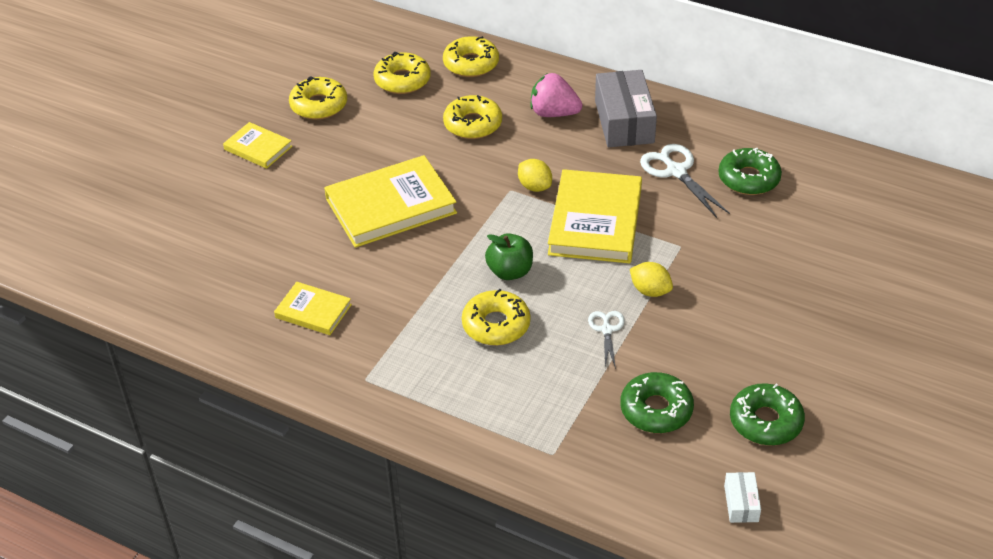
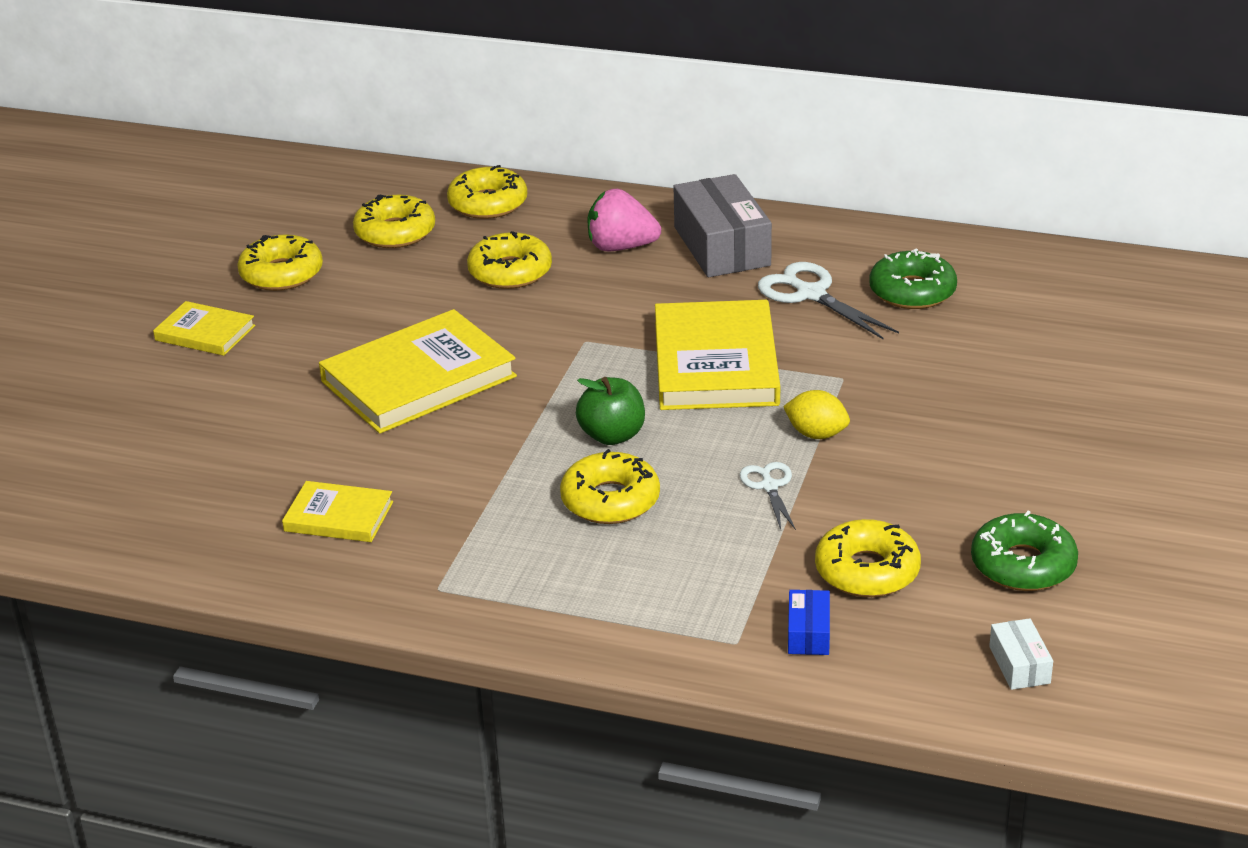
camera: 10 degrees left, 10 degrees down
yellow lemon [518,159,552,192] -> none
green donut [621,372,694,433] -> yellow donut [815,519,921,597]
none -> blue box [788,590,830,655]

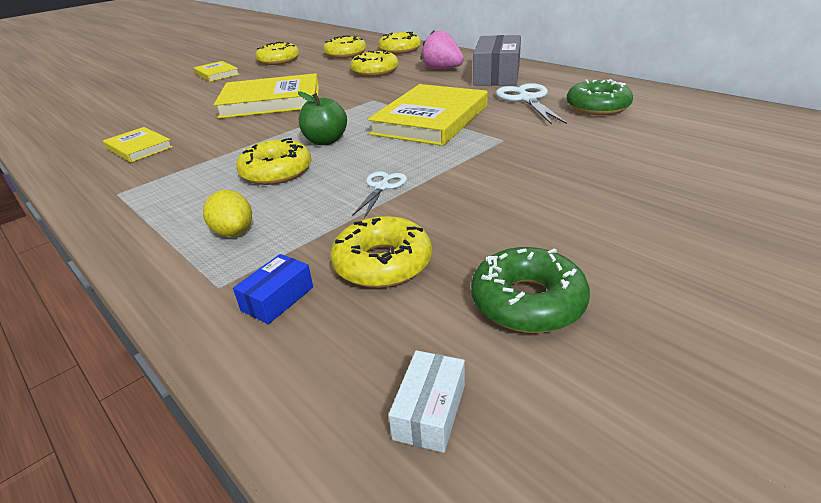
camera: 30 degrees right, 0 degrees up
yellow lemon [783,390,850,439] -> yellow lemon moved to [203,190,252,237]

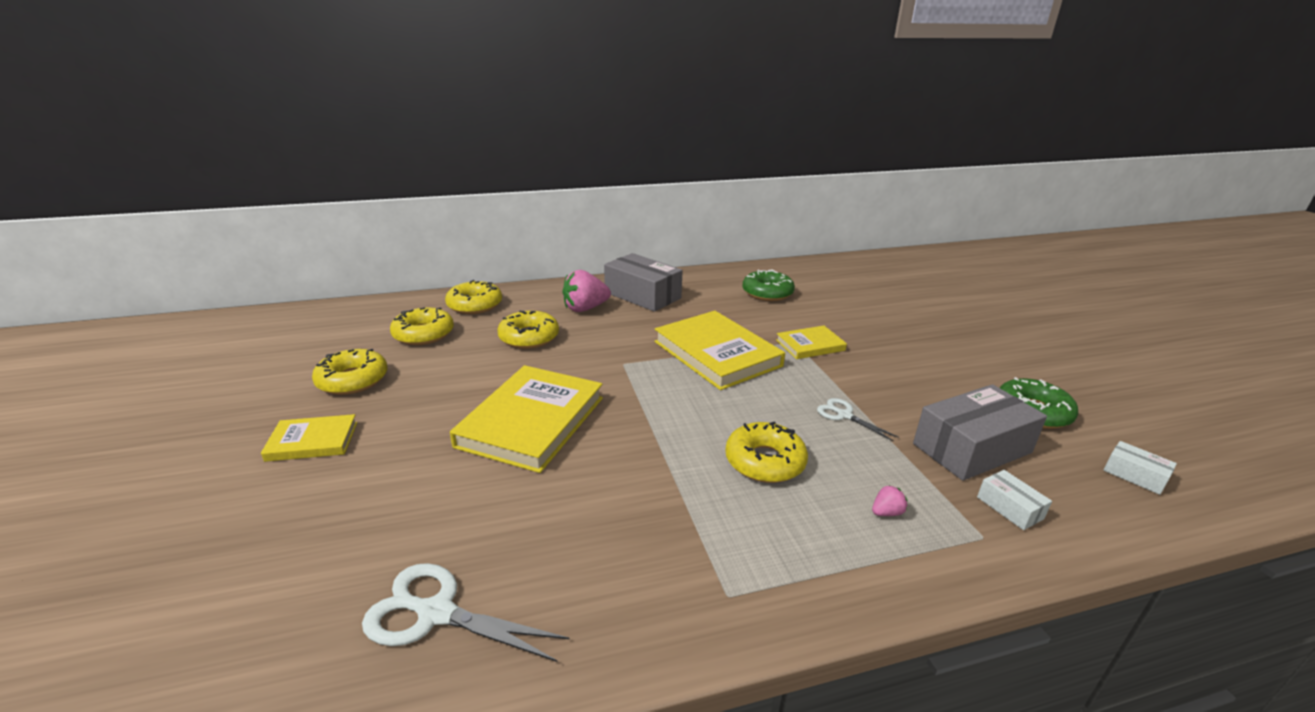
camera: 65 degrees left, 5 degrees down
yellow book [103,127,173,162] -> yellow book moved to [776,326,847,359]
yellow lemon [203,190,252,237] -> pink strawberry [872,485,908,516]
blue box [233,254,313,324] -> white box [977,470,1052,530]
green apple [298,92,347,145] -> none
yellow donut [330,216,432,288] -> grey box [913,384,1047,481]
white scissors [496,83,567,125] -> white scissors moved to [362,563,570,662]

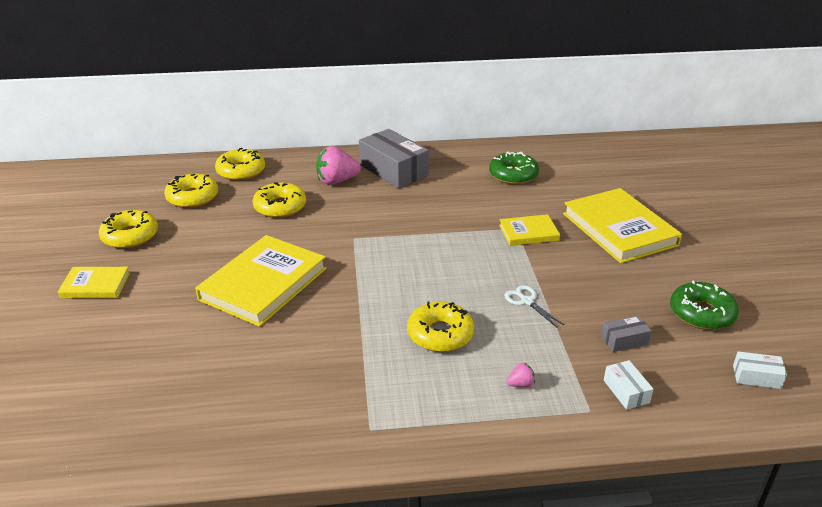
camera: 10 degrees right, 5 degrees up
white scissors [362,563,570,662] -> none
yellow book [654,311,785,390] -> yellow book moved to [563,188,682,263]
grey box [913,384,1047,481] -> grey box [601,315,652,352], size x0.47
white box [1104,441,1177,495] -> white box turned 45 degrees counterclockwise [733,351,787,389]

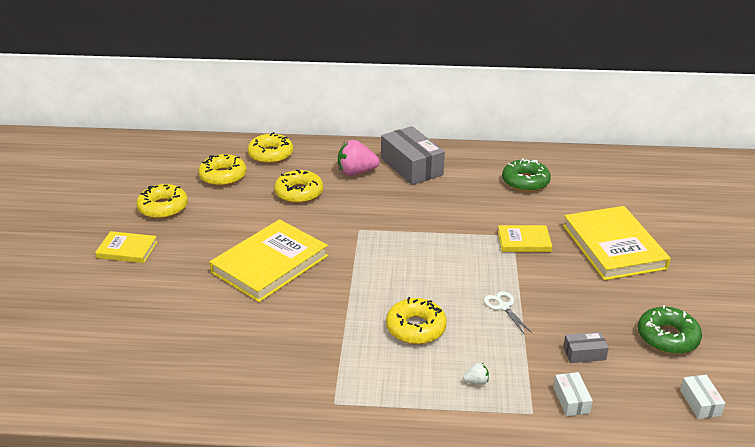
camera: 10 degrees right, 0 degrees up
pink strawberry [506,363,535,387] -> white strawberry [463,363,489,385]
white box [733,351,787,389] -> white box turned 60 degrees clockwise [680,375,725,419]

